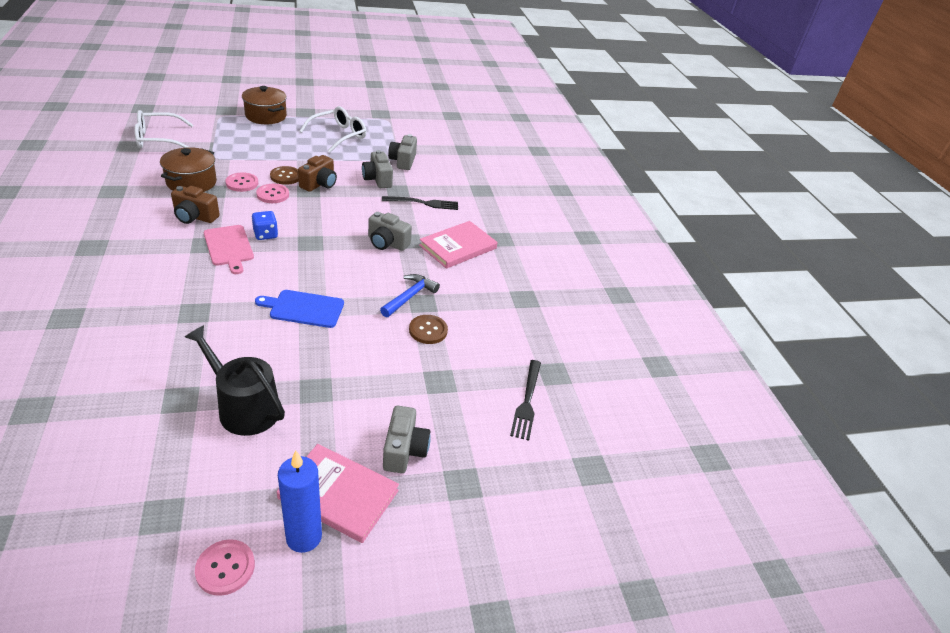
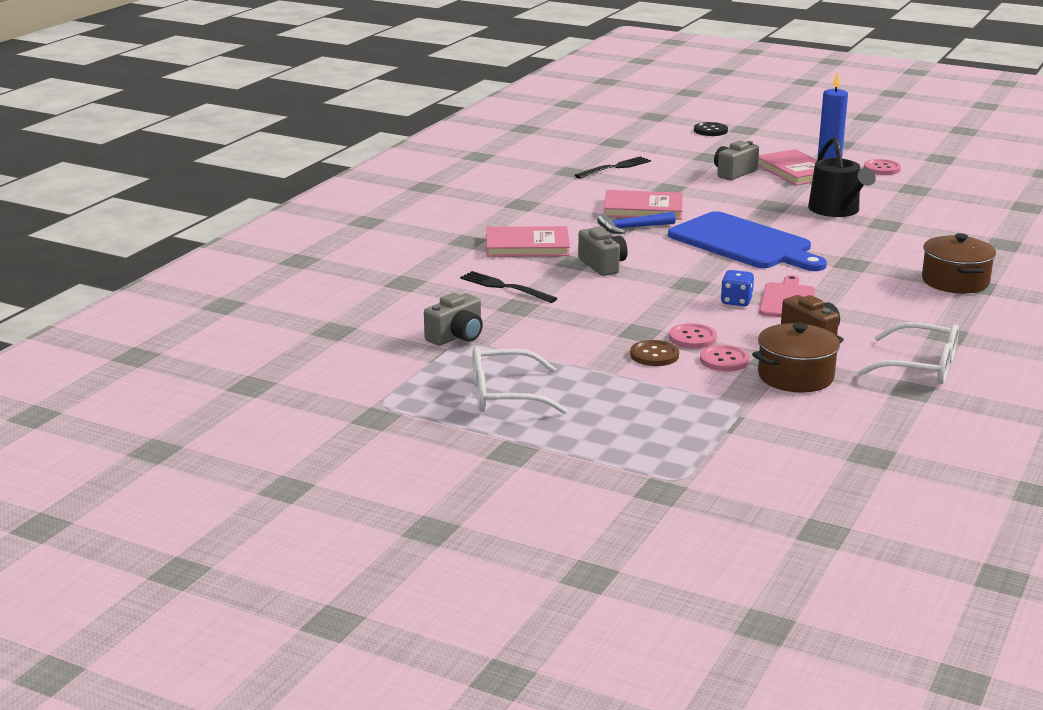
camera: 135 degrees left, 15 degrees down
white glasses [135,110,193,149] -> white glasses moved to [857,322,959,384]
brown pot [242,86,287,124] -> brown pot moved to [922,233,996,293]
blue cutting board [255,290,344,328] -> blue cutting board [668,211,827,271], size x1.80
brown camera [298,155,337,192] -> none
grey camera [362,150,393,188] -> none
brown button [409,315,448,344] -> pink book [604,190,683,220]
none -> black button [694,122,728,136]

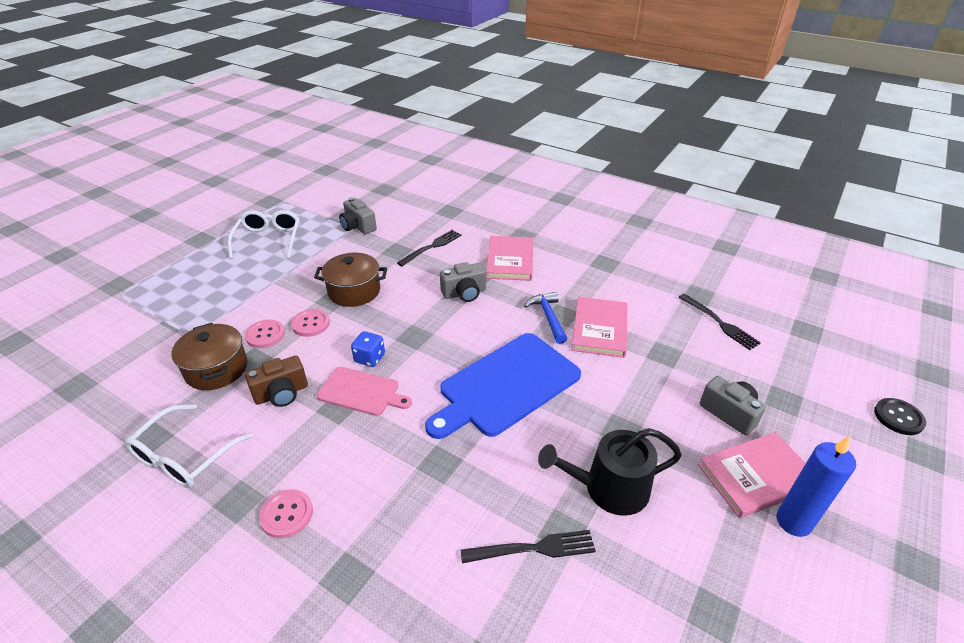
camera: 95 degrees right, 15 degrees up
brown button [630,340,679,366] -> none
pink button [864,159,901,175] -> pink button moved to [259,489,313,538]
brown pot [922,233,996,293] -> brown pot moved to [314,253,387,307]
none -> black fork [461,530,596,563]

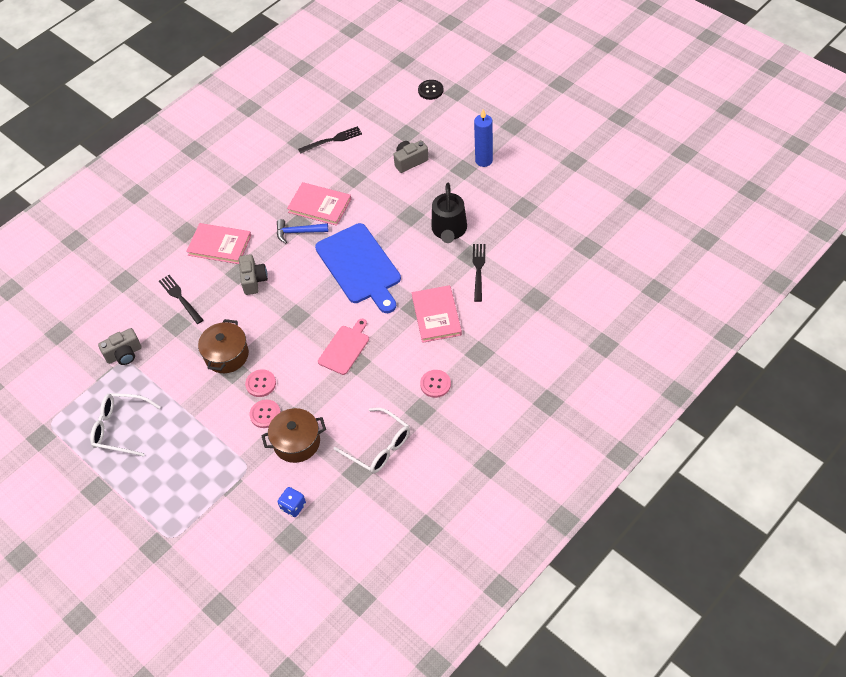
camera: 75 degrees left, 15 degrees up
brown camera [245,355,308,407] -> none
blue dice [351,331,385,367] -> blue dice moved to [278,487,306,517]
pink book [698,432,806,518] -> pink book moved to [412,285,462,343]

